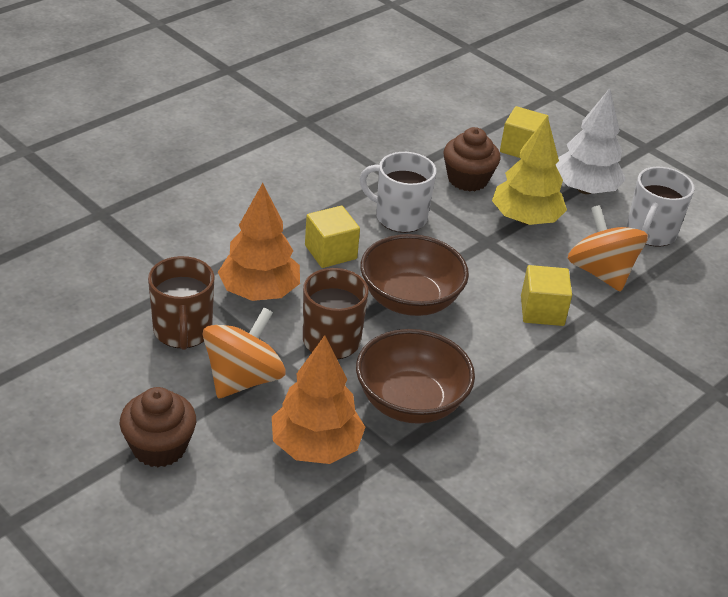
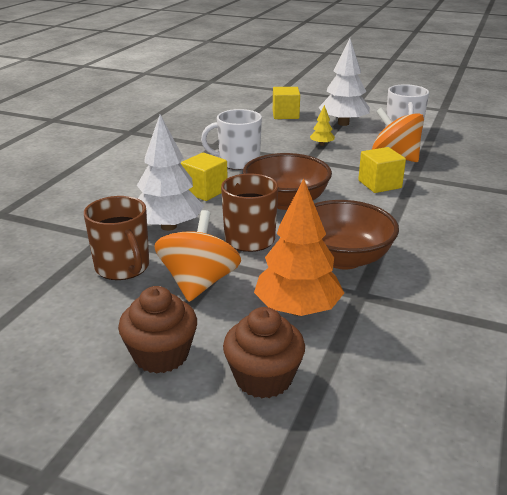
camera: 20 degrees left, 10 degrees down
orange tree [218,183,300,301] -> white tree [137,114,204,231]
brown cupcake [444,127,500,191] -> brown cupcake moved to [223,307,305,398]
yellow tree [492,116,567,225] -> yellow tree [310,105,335,146], size x0.45

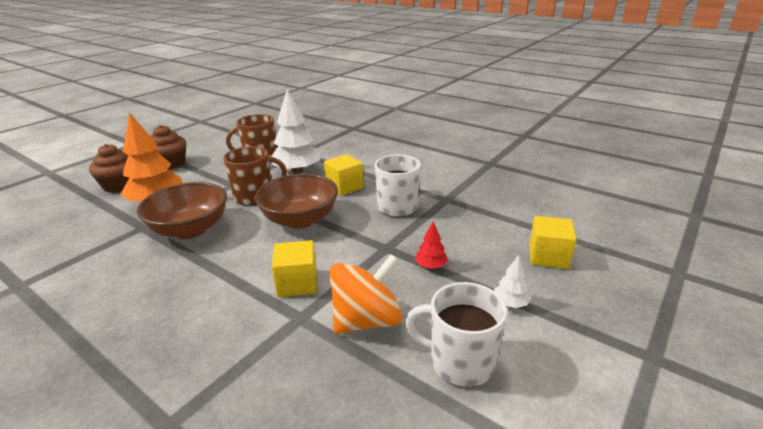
camera: 105 degrees right, 0 degrees up
orange spinning top [154,210,241,302] -> none
yellow tree [310,105,335,146] -> red tree [415,222,448,269]
white tree [318,39,370,126] -> white tree [494,255,531,308], size x0.45

